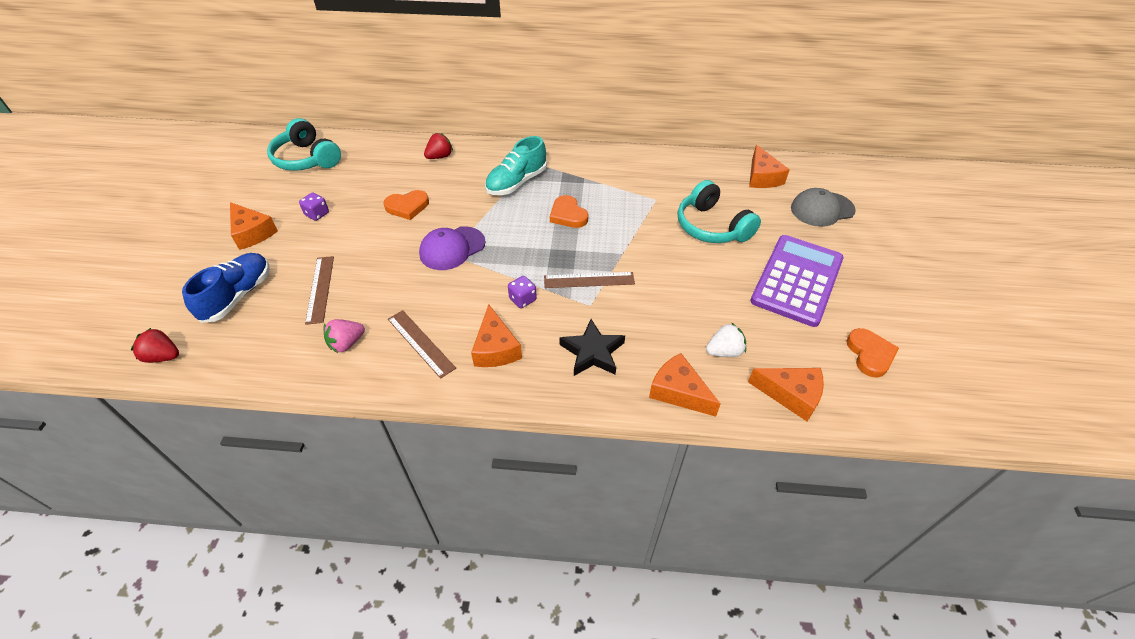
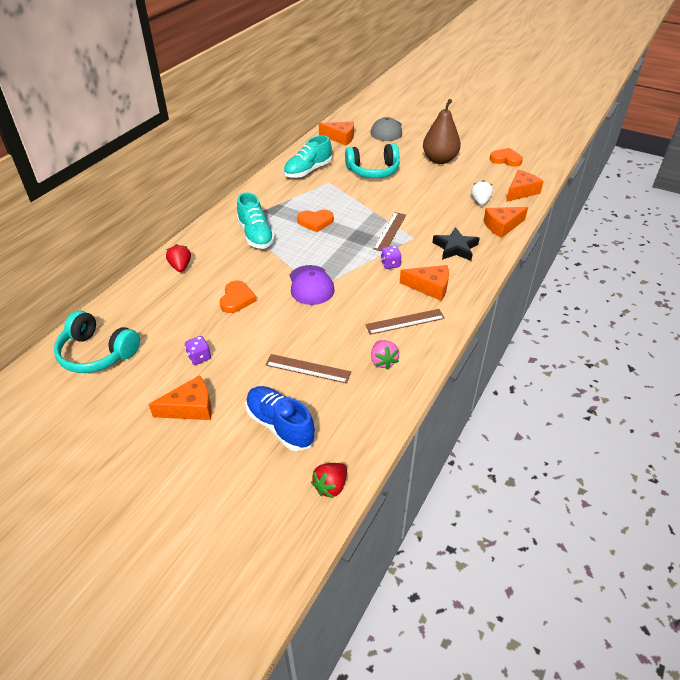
camera: 65 degrees left, 5 degrees down
turquoise headphones [267,118,341,171] -> turquoise headphones turned 45 degrees clockwise [54,310,140,373]
purple calculator [750,235,844,327] -> brown pear [423,99,461,164]
none -> turquoise shoe [284,135,332,178]

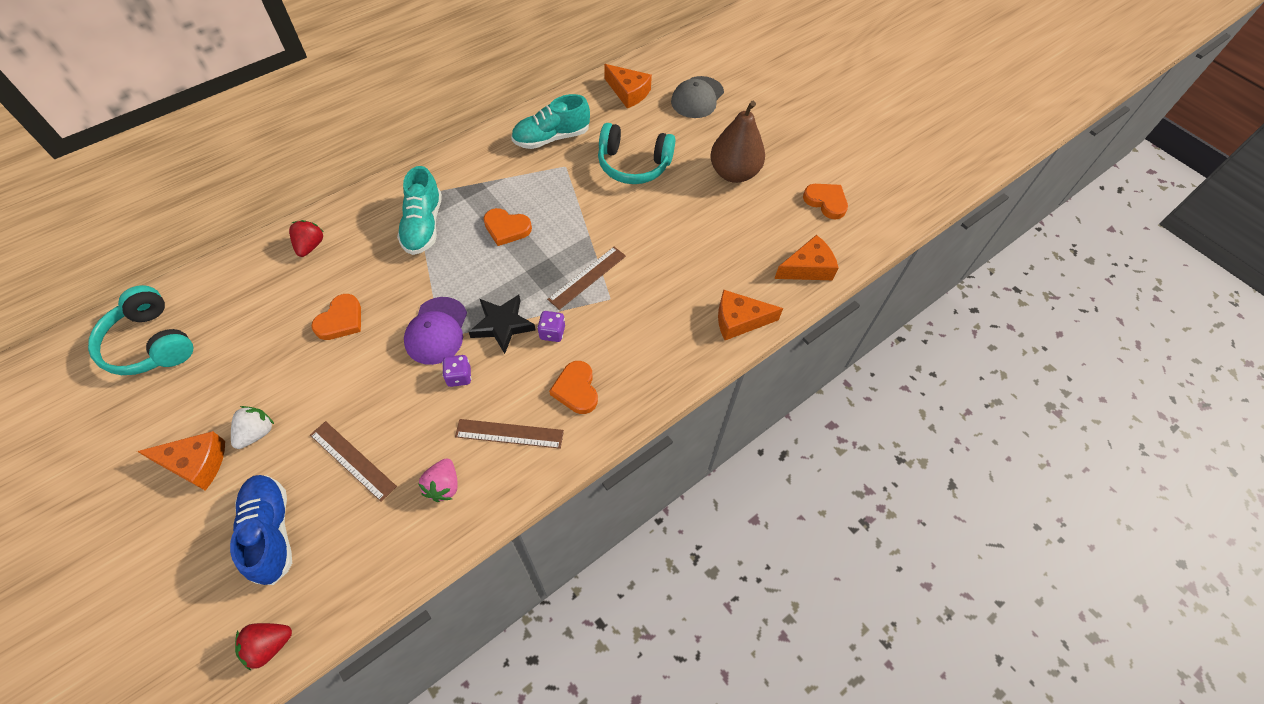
camera: 20 degrees right, 15 degrees up
purple dice [185,336,211,365] -> purple dice moved to [442,355,471,387]
orange cheese [400,265,449,301] -> orange heart [549,361,598,414]
black star [432,227,480,261] -> black star moved to [469,295,535,354]
white strawberry [471,180,493,205] -> white strawberry moved to [231,406,274,449]

